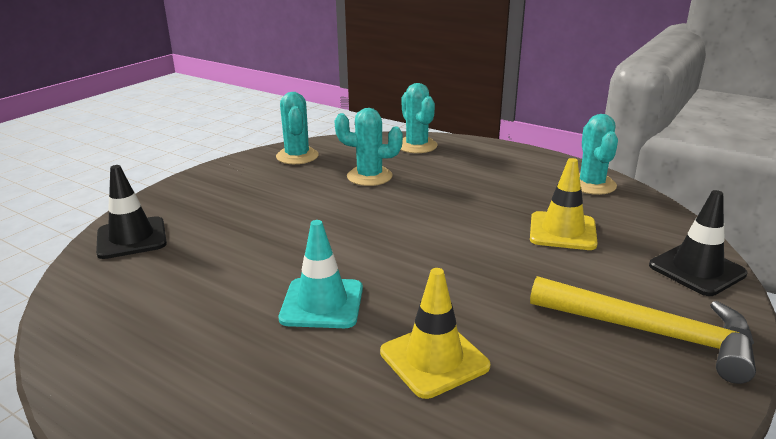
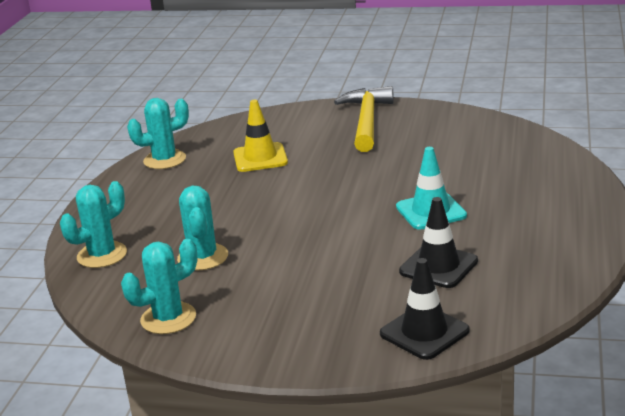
camera: 110 degrees left, 0 degrees up
yellow traffic cone [380,268,490,399] -> none
black traffic cone [649,190,748,296] -> black traffic cone moved to [399,197,478,288]

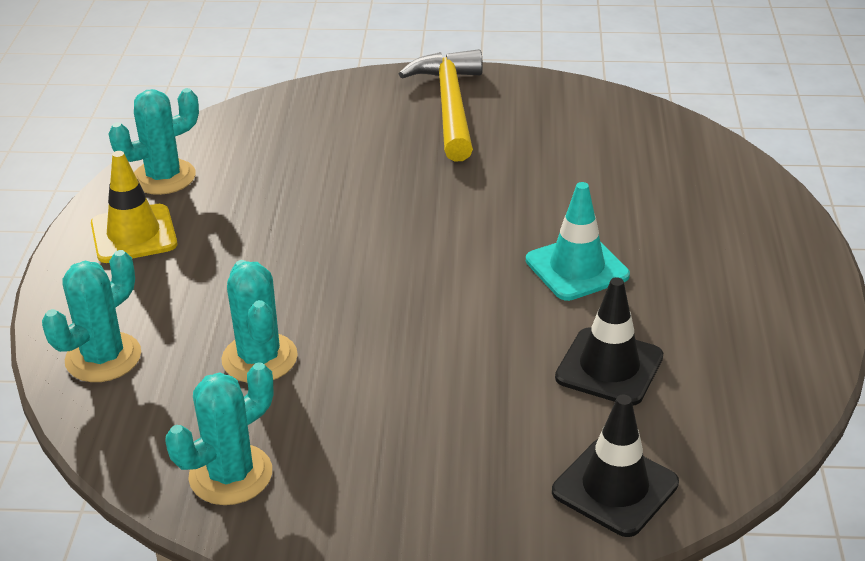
camera: 10 degrees left, 10 degrees up
yellow traffic cone [233,100,288,172] -> yellow traffic cone moved to [91,151,177,263]

